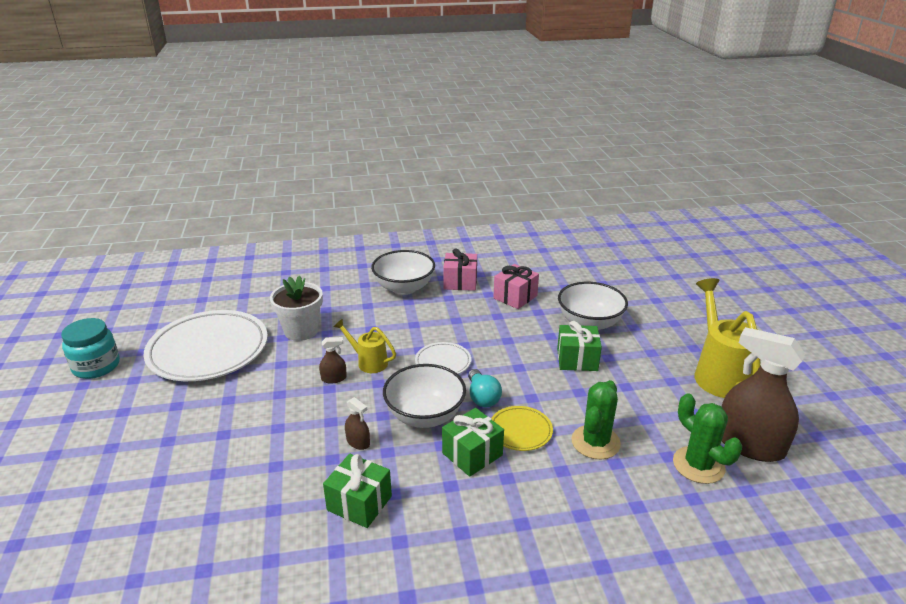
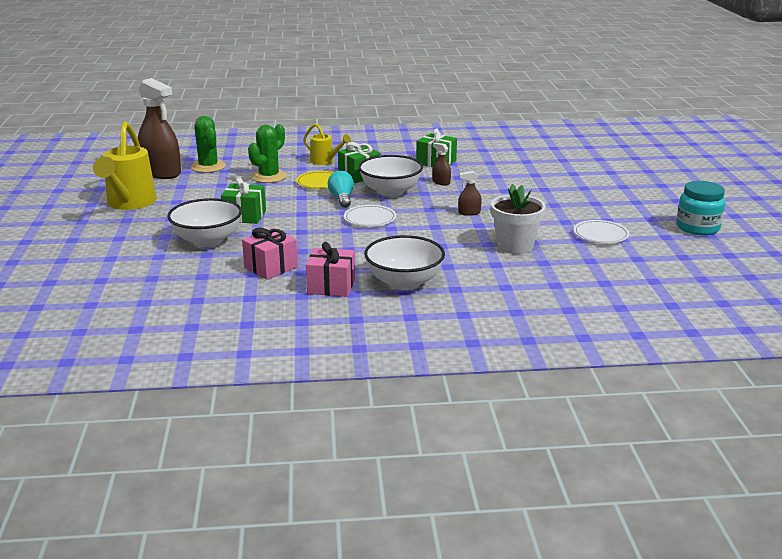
camera: 175 degrees left, 5 degrees down
white plate [143,310,268,381] -> white plate [574,220,629,243], size x0.47
yellow watering can [333,319,396,373] -> yellow watering can moved to [303,123,351,165]

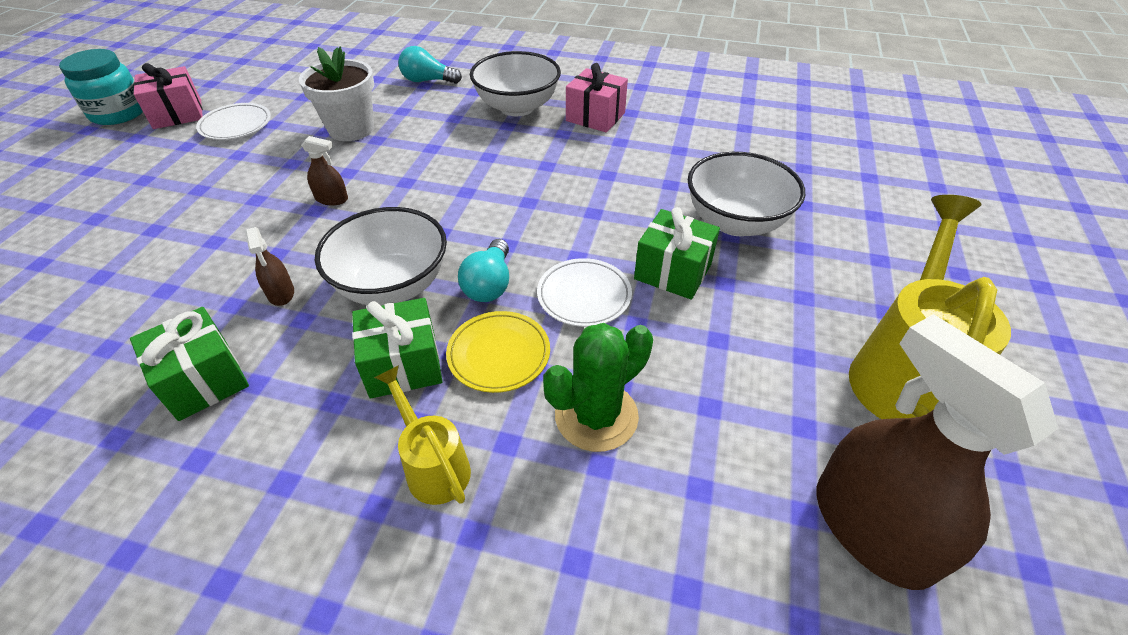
camera: 160 degrees left, 20 degrees up
green cactus [191,116,226,173] -> none
pink gift [242,228,298,280] -> pink gift moved to [133,63,203,129]
white plate [344,205,396,227] -> white plate moved to [537,258,632,327]
none -> turquoise light bulb [398,46,462,84]

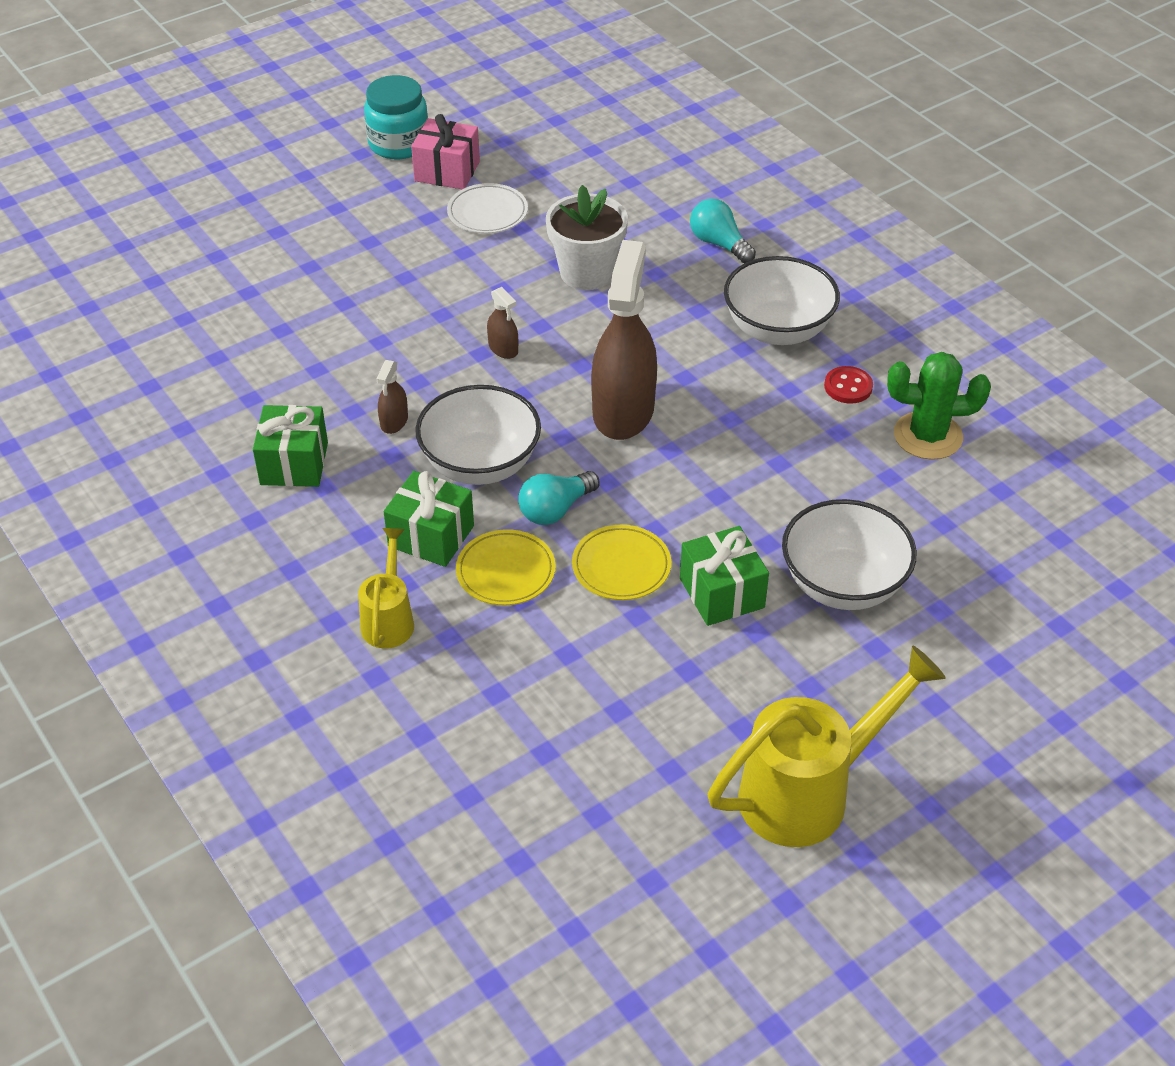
camera: 40 degrees right, 0 degrees up
white plate [537,258,632,327] -> yellow plate [572,525,671,600]
green cactus [543,323,653,452] -> green cactus moved to [887,352,991,460]
pink gift [566,63,628,132] -> red button [824,366,873,404]
brown spray bottle [816,314,1058,590] -> brown spray bottle moved to [591,240,657,440]

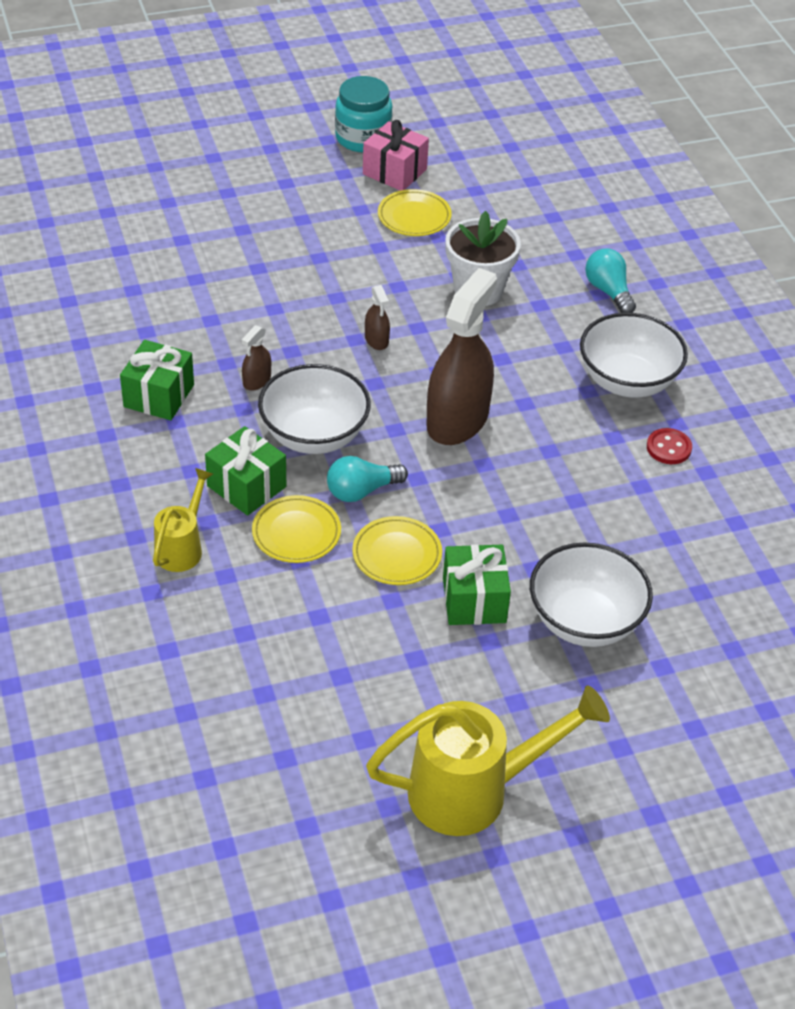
camera: 15 degrees right, 0 degrees up
white plate [447,183,528,233] -> yellow plate [378,189,452,236]
green cactus [887,352,991,460] -> none

